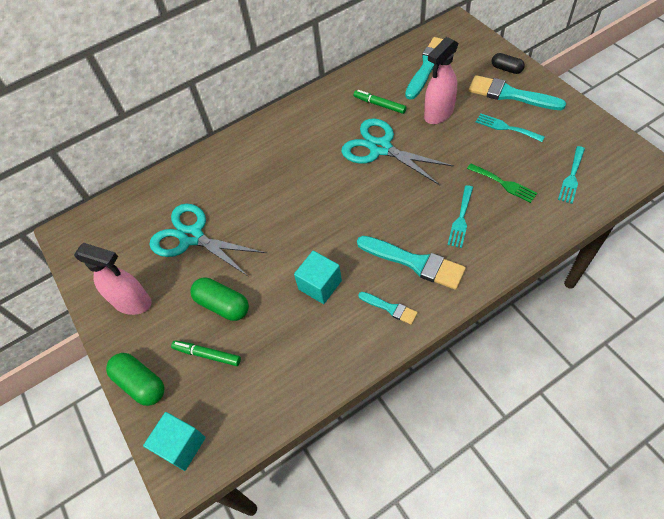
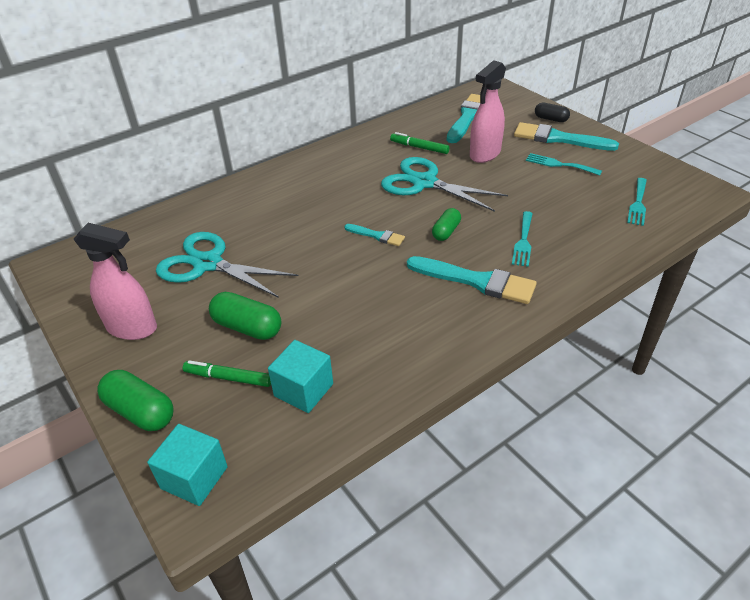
camera: 10 degrees left, 15 degrees down
turquoise cube [294,251,342,304] -> turquoise cube moved to [268,340,333,413]
turquoise brush [358,292,418,325] -> turquoise brush moved to [344,224,405,246]
green fork [467,164,537,203] -> none
none -> green capsule [432,208,461,241]

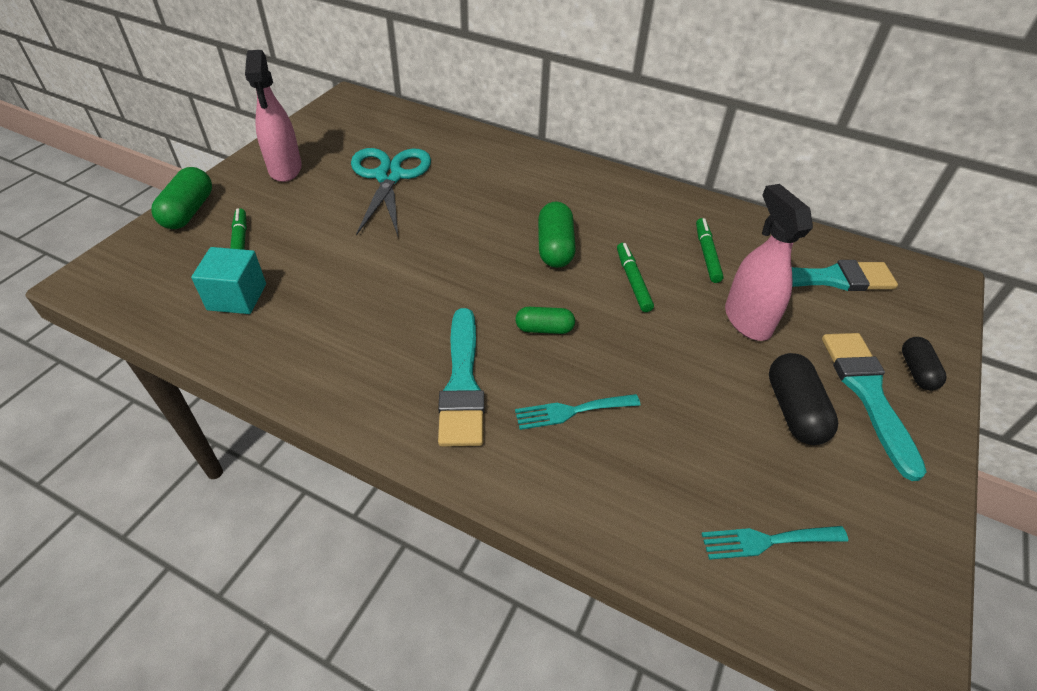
camera: 60 degrees right, 5 degrees up
turquoise cube [147,424,228,506] -> none
green capsule [209,292,281,340] -> green capsule moved to [538,201,576,268]
turquoise brush [344,224,405,246] -> none
turquoise scissors [381,157,508,212] -> green marker [617,243,654,312]
pink spray bottle [470,60,506,163] -> pink spray bottle turned 60 degrees clockwise [725,184,813,341]
turquoise fork [526,153,602,176] -> black capsule [769,353,838,445]

